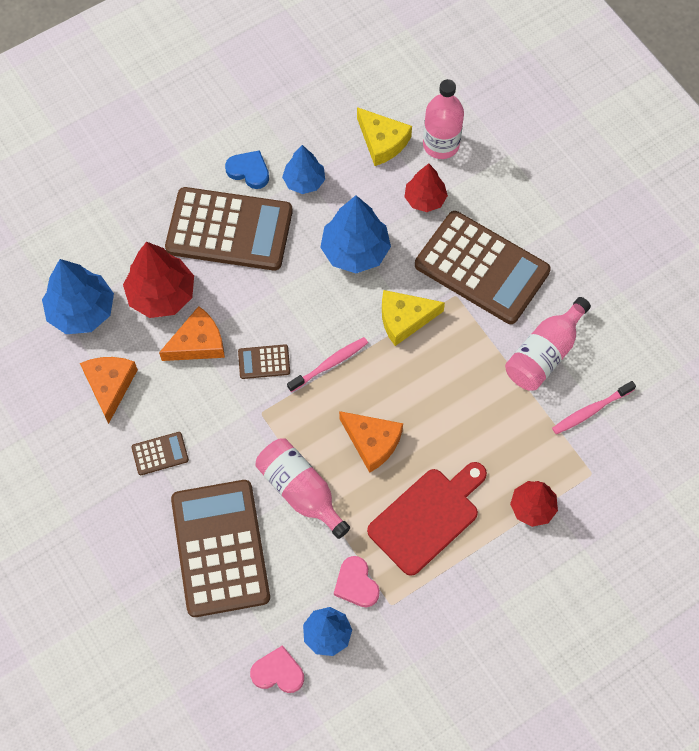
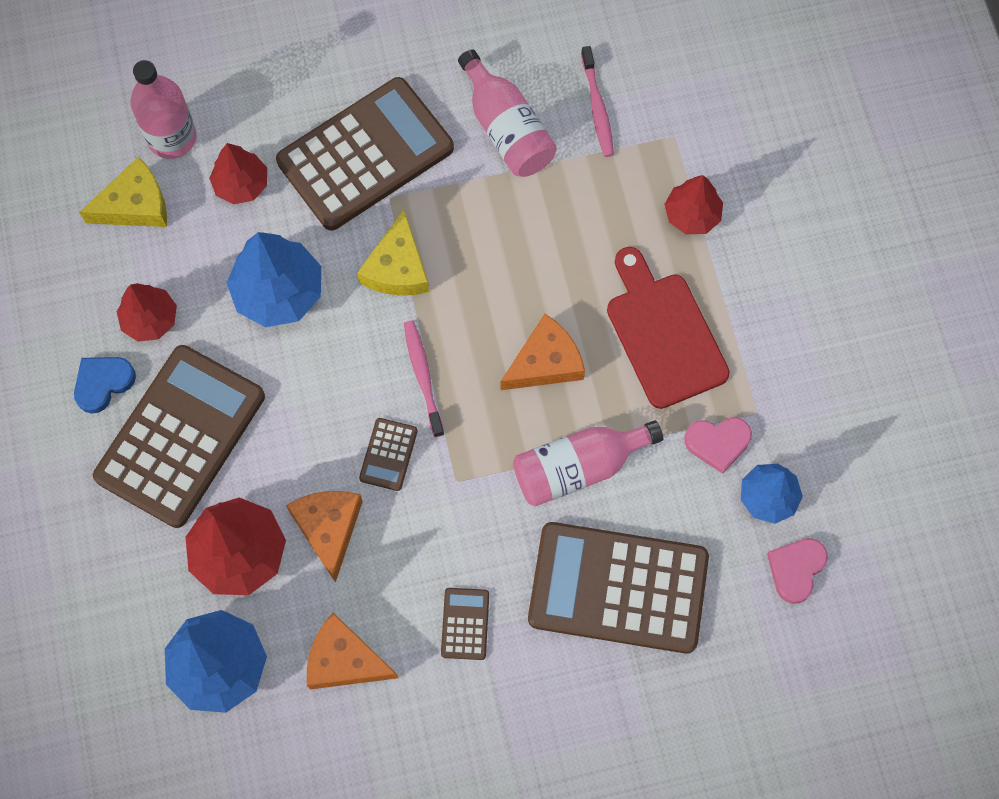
camera: 70 degrees left, 5 degrees up
blue tree [282,145,325,194] -> red tree [117,283,177,342]

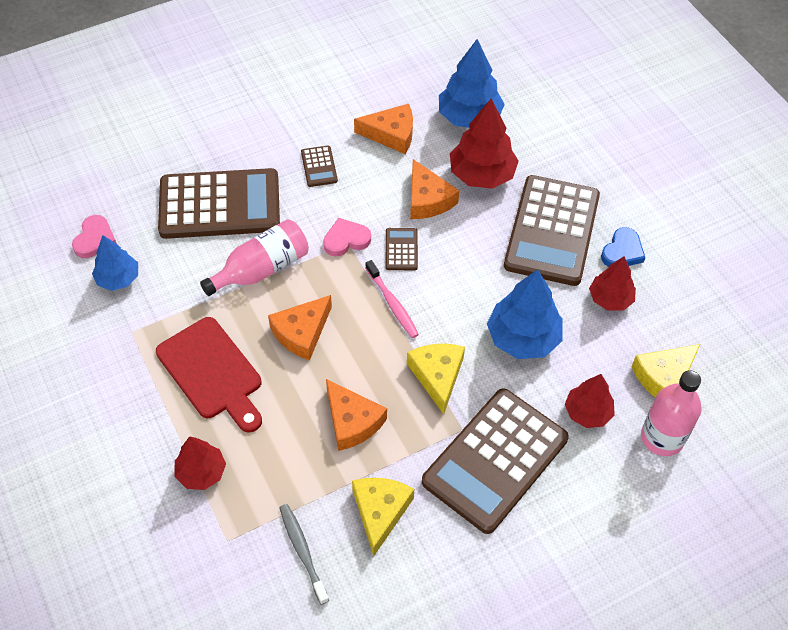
camera: 165 degrees right, 15 degrees down
pink bottle [458,49,557,177] -> yellow cheese [352,478,414,557]
pink toothbrush [581,46,614,157] -> grey toothbrush [279,504,329,605]
pink heart [684,417,752,474] -> pink heart moved to [323,218,371,256]
none -> orange cheese [326,379,387,451]

